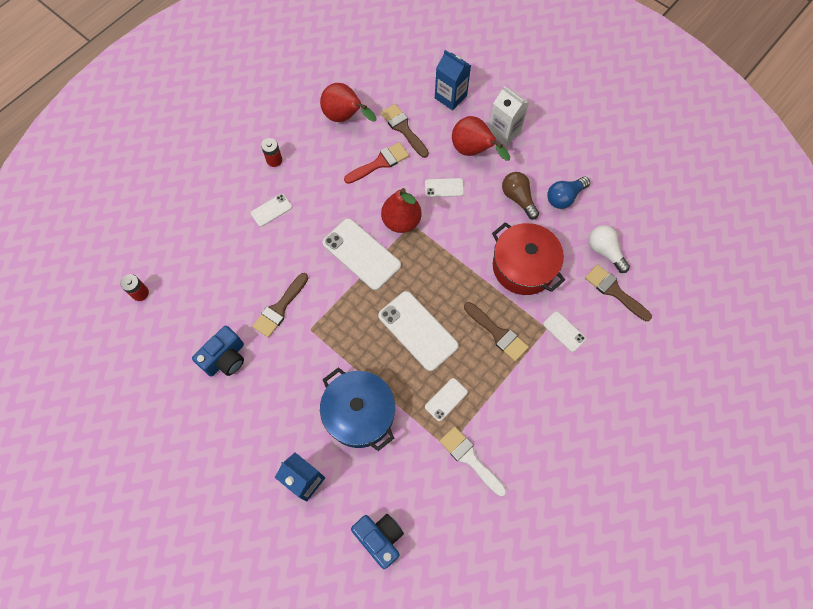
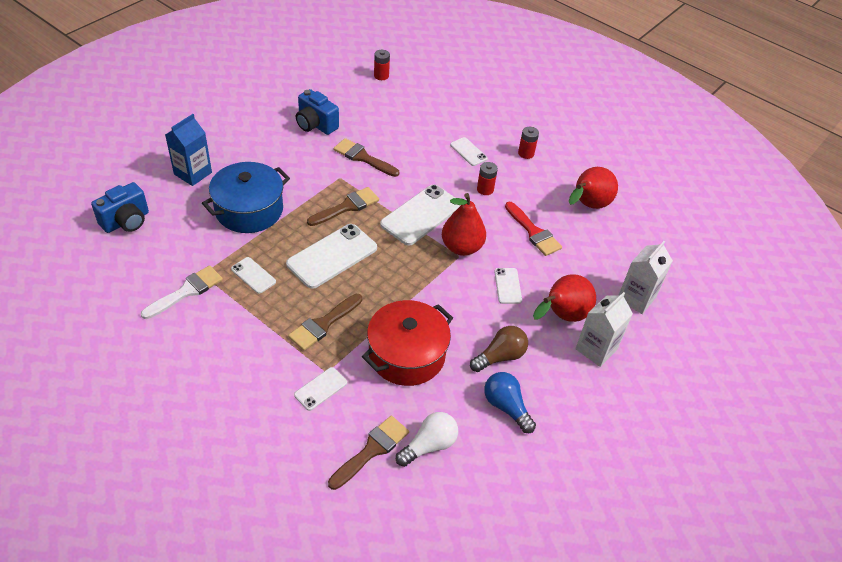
camera: 85 degrees right, 20 degrees down
brown brush [381,104,429,158] -> brown brush moved to [307,187,379,226]
blue carton [435,50,471,110] -> white carton [619,241,673,314]
none -> red battery [477,162,498,195]

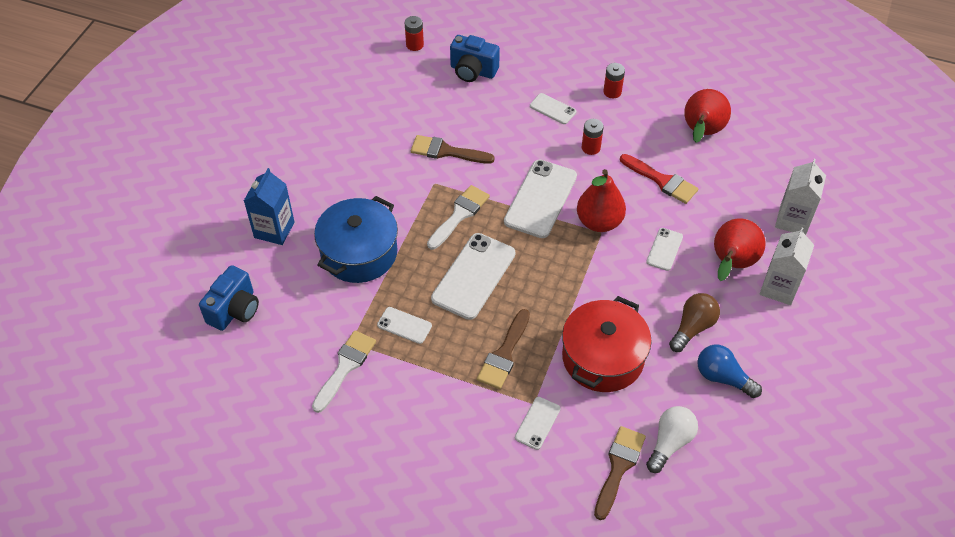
camera: 15 degrees left, 5 degrees up
blue camera [296,89,339,135] -> blue camera moved to [450,35,500,82]
brown brush [307,187,379,226] -> white brush [427,185,490,250]
white phone [494,268,522,304] -> white phone turned 45 degrees clockwise [646,228,683,271]

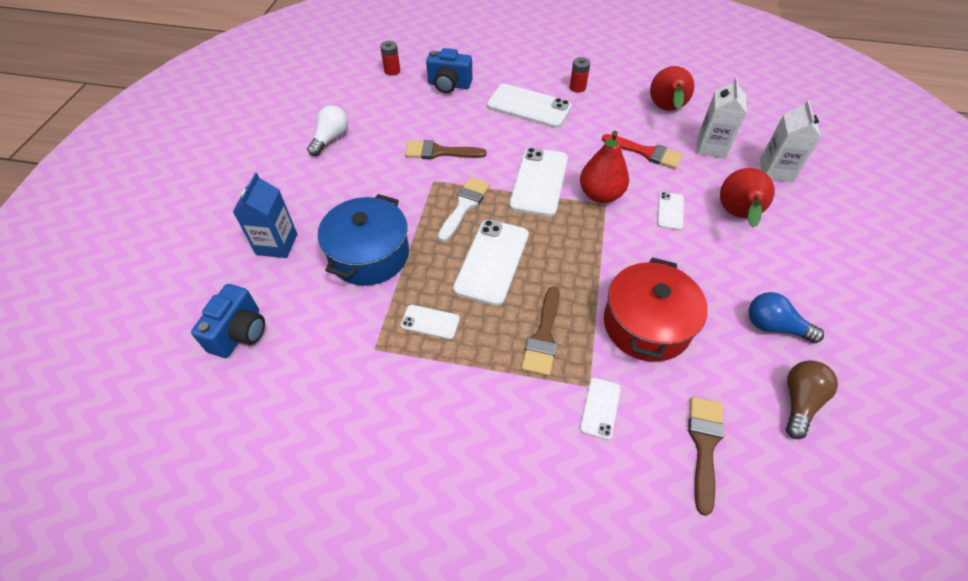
camera: 10 degrees left, 0 degrees up
white brush [312,330,376,413] -> none
white phone [530,93,576,124] -> white phone [487,84,572,128], size x1.95
red battery [582,119,604,155] -> none
white light bulb [646,406,698,473] -> white light bulb moved to [307,105,348,156]
brown light bulb [669,293,720,352] -> brown light bulb moved to [786,360,838,439]
white carton [760,227,814,305] -> white carton moved to [697,77,747,158]

